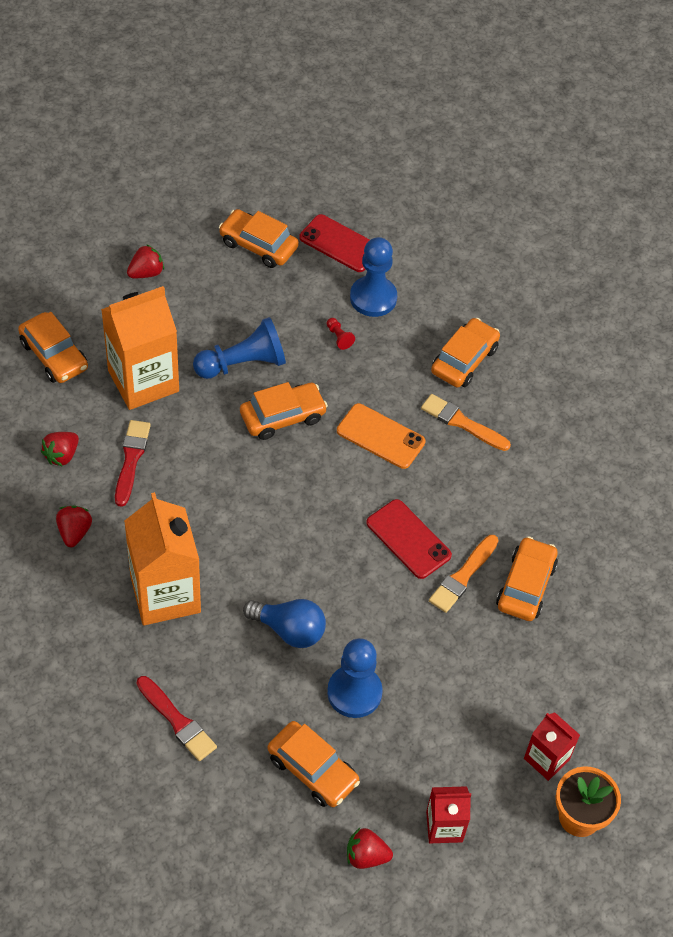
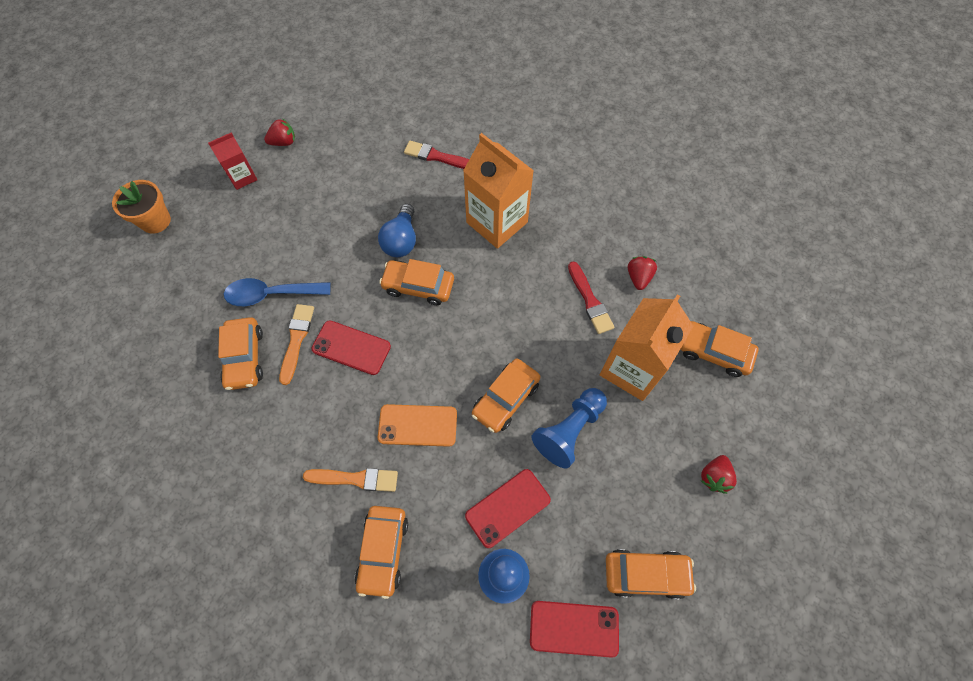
camera: 155 degrees right, 10 degrees up
red strawberry [56,506,92,547] -> none
blue light bulb [243,599,326,648] -> blue light bulb turned 75 degrees counterclockwise [378,204,416,257]
orange car [268,721,360,807] -> orange car moved to [379,259,454,305]
red pawn [327,318,355,350] -> red phone [465,469,551,548]
blue pawn [327,638,383,718] -> none
red carton [524,712,580,781] -> none
none -> blue spoon [224,278,330,306]

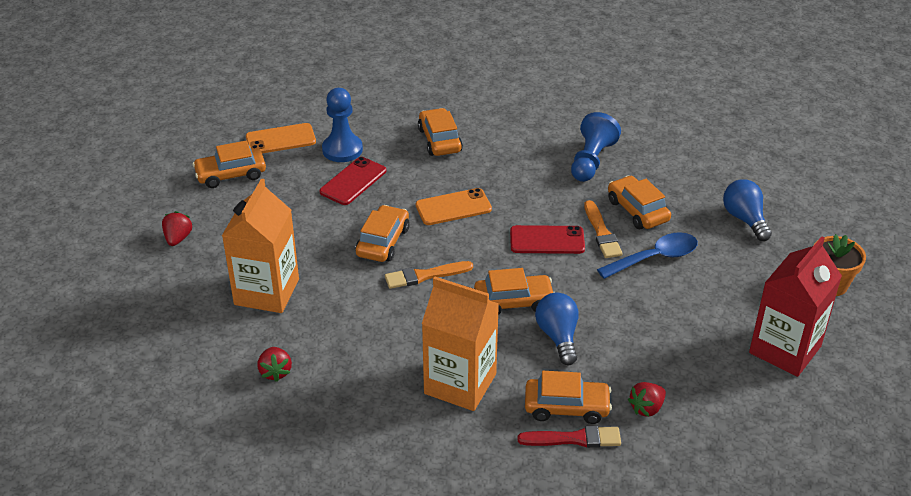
camera: 160 degrees right, 25 degrees down
red carton [208,133,258,190] -> red carton [749,236,842,377], size x1.86
red strawberry [264,118,295,146] -> red strawberry moved to [628,382,666,417]
orange brush [303,468,398,492] -> orange brush moved to [385,261,473,289]
red phone [530,601,619,658] -> orange phone [246,123,316,153]
blue pawn [532,388,607,468] -> blue pawn moved to [571,112,621,182]
red brush [568,262,615,334] -> none
orange car [680,321,758,377] -> orange car moved to [525,371,612,424]
none -> blue light bulb [723,179,772,241]

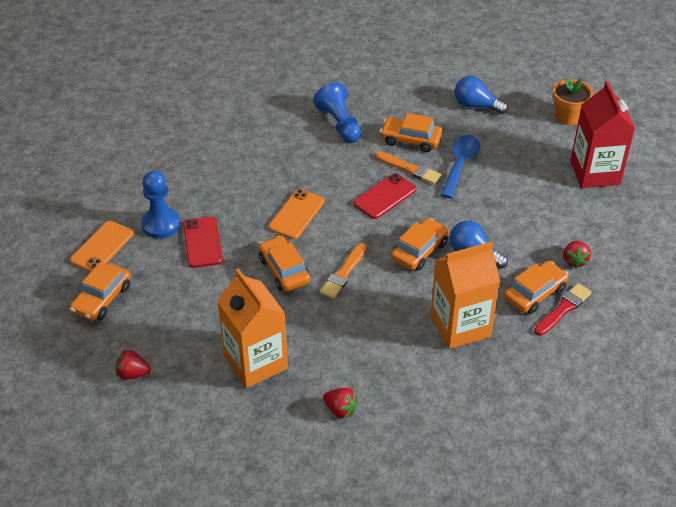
camera: 45 degrees left, 5 degrees up
red strawberry [162,211,192,246] -> red strawberry turned 45 degrees counterclockwise [116,349,151,379]
orange car [418,108,463,156] -> none

